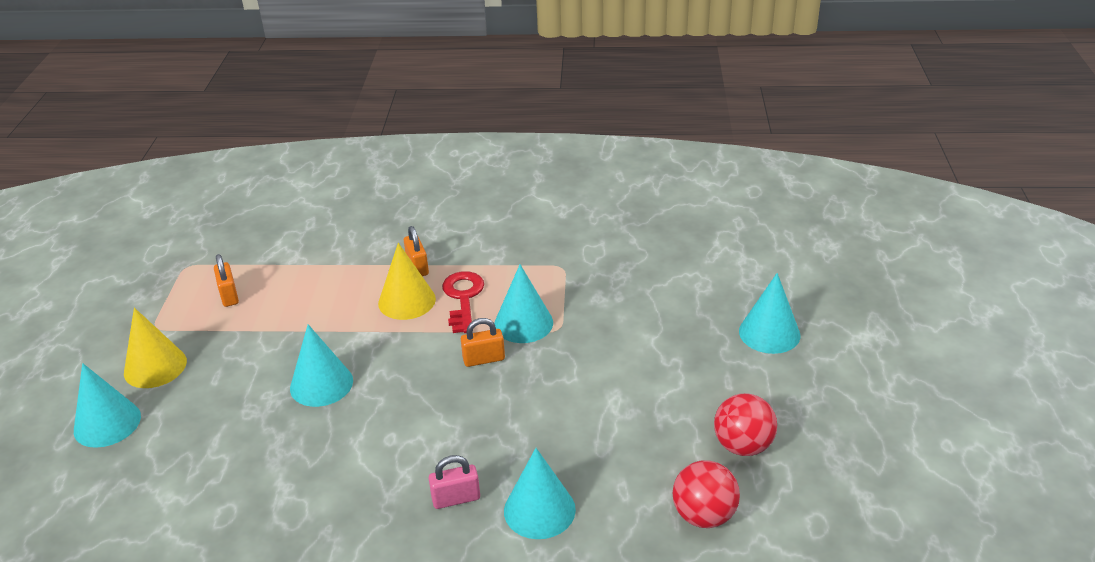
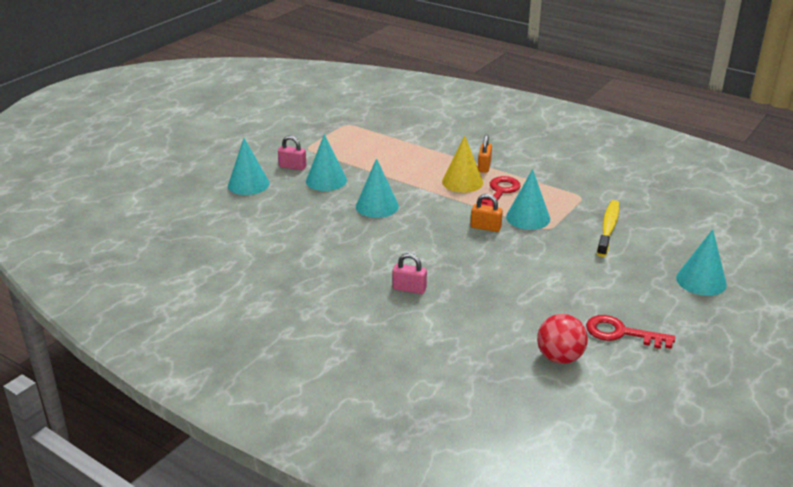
camera: 30 degrees right, 5 degrees down
yellow cone [124,308,187,388] -> pink padlock [278,136,307,171]
orange padlock [214,254,239,307] -> none
turquoise cone [504,448,576,539] -> turquoise cone moved to [306,134,347,191]
red ball [714,393,777,456] -> red key [586,315,675,349]
none -> yellow toothbrush [597,200,619,257]

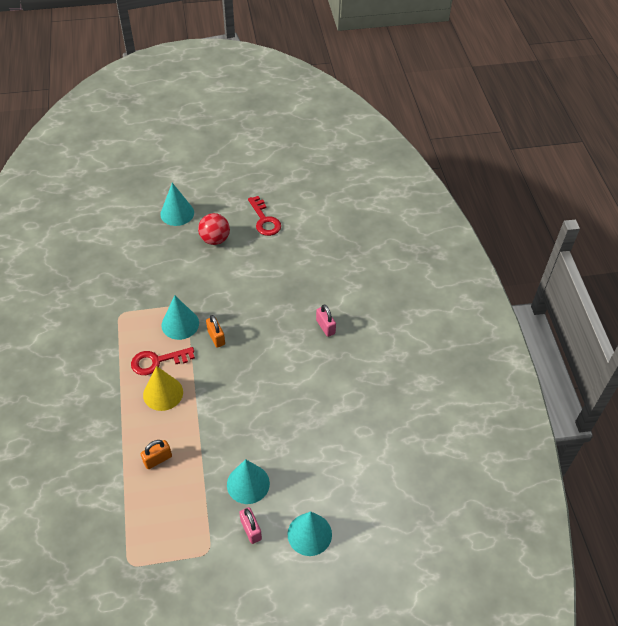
camera: 135 degrees left, 20 degrees up
turquoise cone [356,158,399,218] -> none
orange padlock [478,135,492,173] -> orange padlock moved to [141,440,172,469]
red ball [537,314,588,364] -> red ball moved to [198,213,230,245]
yellow toothbrush [597,200,619,257] -> none

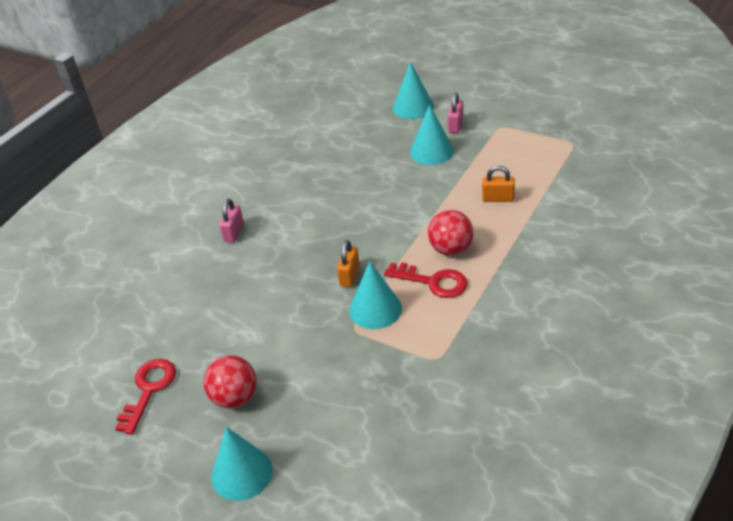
camera: 135 degrees left, 10 degrees down
yellow cone [143,366,183,411] -> red ball [428,210,474,256]

